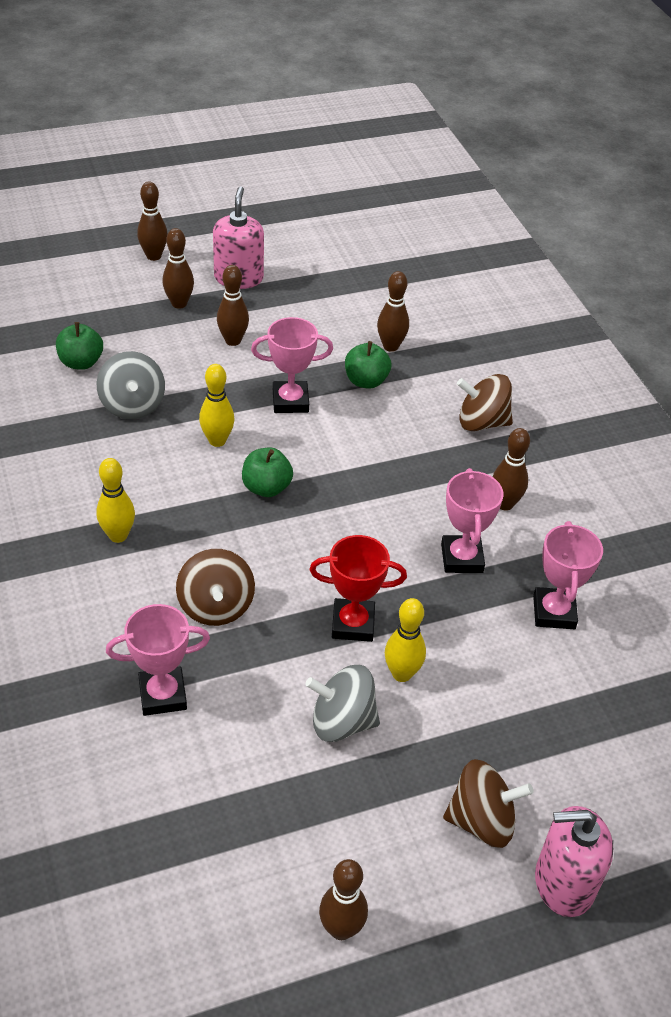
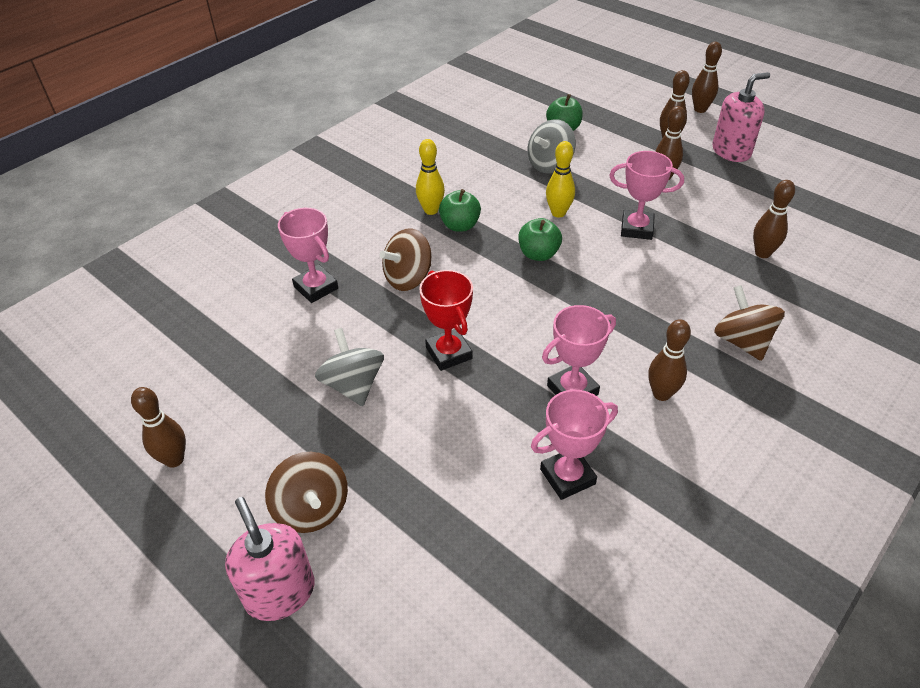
camera: 65 degrees right, 0 degrees up
pink trophy [251,317,333,413] -> pink trophy turned 45 degrees counterclockwise [609,151,684,240]
green apple [345,341,391,389] -> green apple moved to [439,189,481,232]
yellow bowling pin [385,598,426,682] -> none

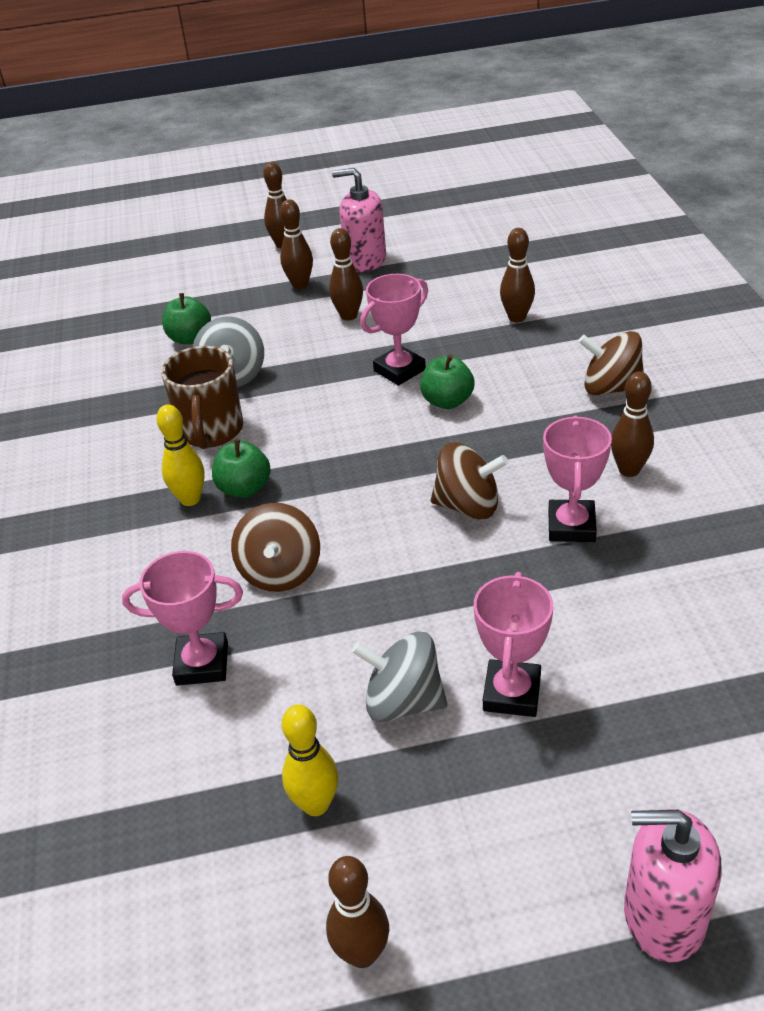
camera: 50 degrees left, 5 degrees down
brown spinning top [265,452,348,533] -> brown spinning top moved to [431,443,508,519]
red trophy [419,270,473,371] -> none
green apple [519,218,562,261] -> green apple moved to [420,355,475,409]
pink trophy [531,390,618,500] -> pink trophy moved to [474,572,553,717]
yellow bowling pin [546,141,575,218] -> yellow bowling pin moved to [282,704,338,816]
pink soap dispenser [713,72,770,162] -> pink soap dispenser turned 90 degrees counterclockwise [332,168,386,272]
none -> brown mug [161,346,243,449]

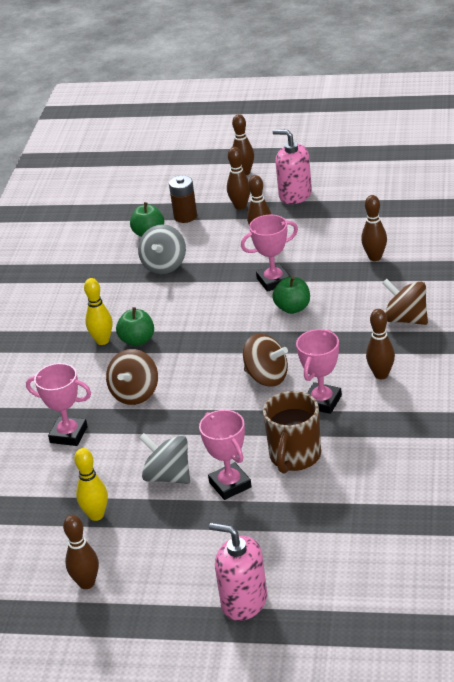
camera: 20 degrees right, 5 degrees down
brown mug [161,346,243,449] -> brown mug moved to [263,391,321,474]
pink trophy [474,572,553,717] -> pink trophy turned 60 degrees counterclockwise [199,410,252,500]
none -> brown battery [169,176,197,223]

